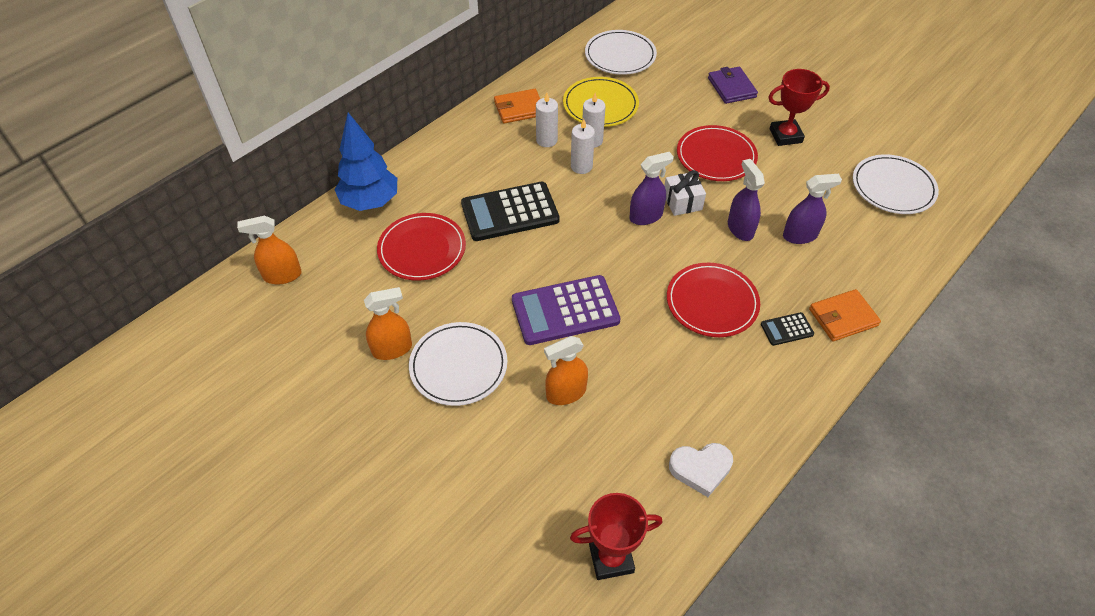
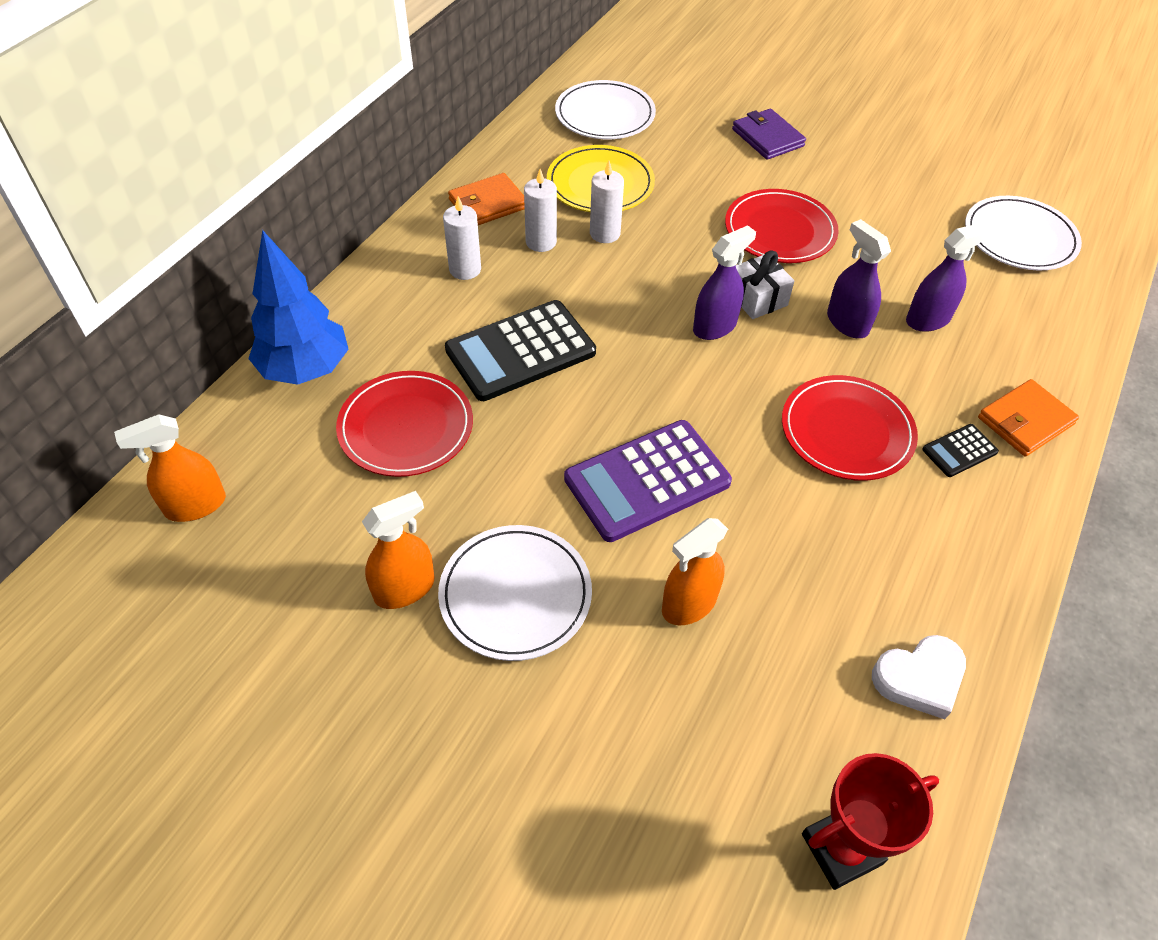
camera: 15 degrees left, 0 degrees up
white candle [571,119,595,174] -> white candle moved to [443,196,481,280]
red trophy [768,69,830,146] -> none

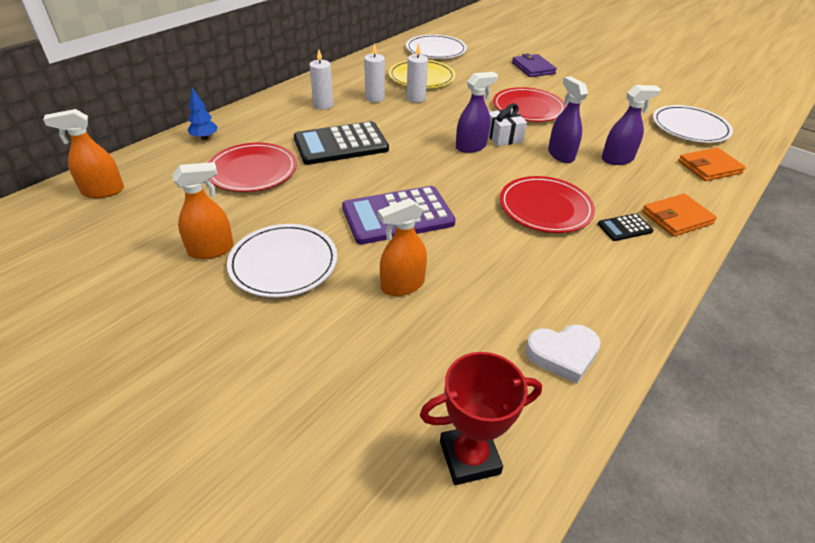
camera: 10 degrees right, 10 degrees down
blue tree [248,230,349,385] -> blue tree [188,88,218,140], size x0.48
orange wallet [448,173,525,225] -> orange wallet moved to [678,148,746,181]

